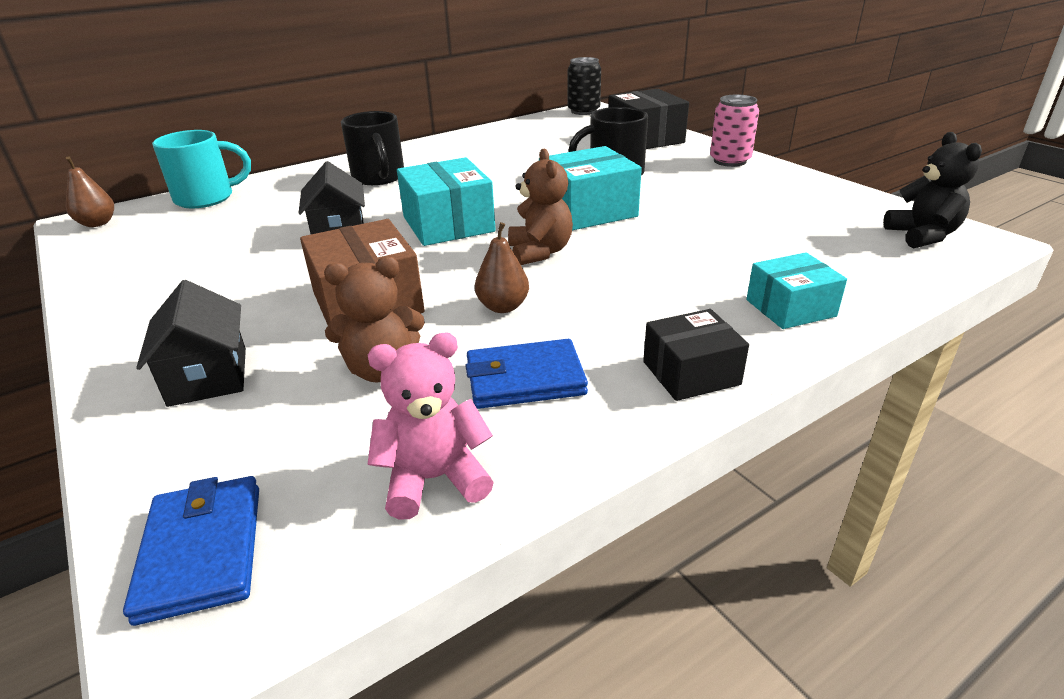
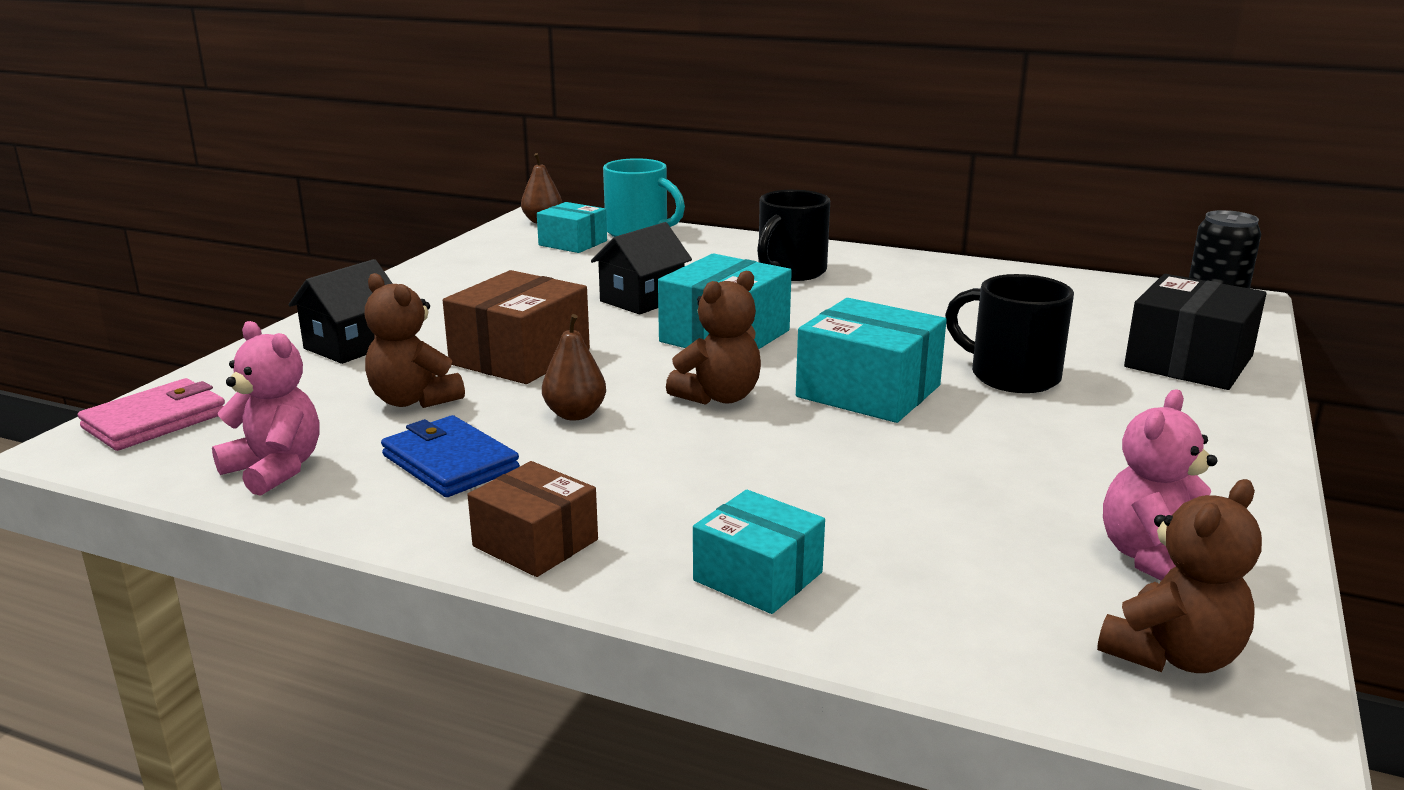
camera: 55 degrees right, 10 degrees down
blue wallet [123,476,259,626] -> pink wallet [78,378,225,451]
black box [643,309,749,401] -> brown box [468,461,598,577]
pink can [710,95,759,167] -> none
black teddy bear [883,132,982,248] -> brown teddy bear [1097,479,1262,673]
none -> turquoise box [537,202,607,253]
none -> pink teddy bear [1103,389,1217,581]

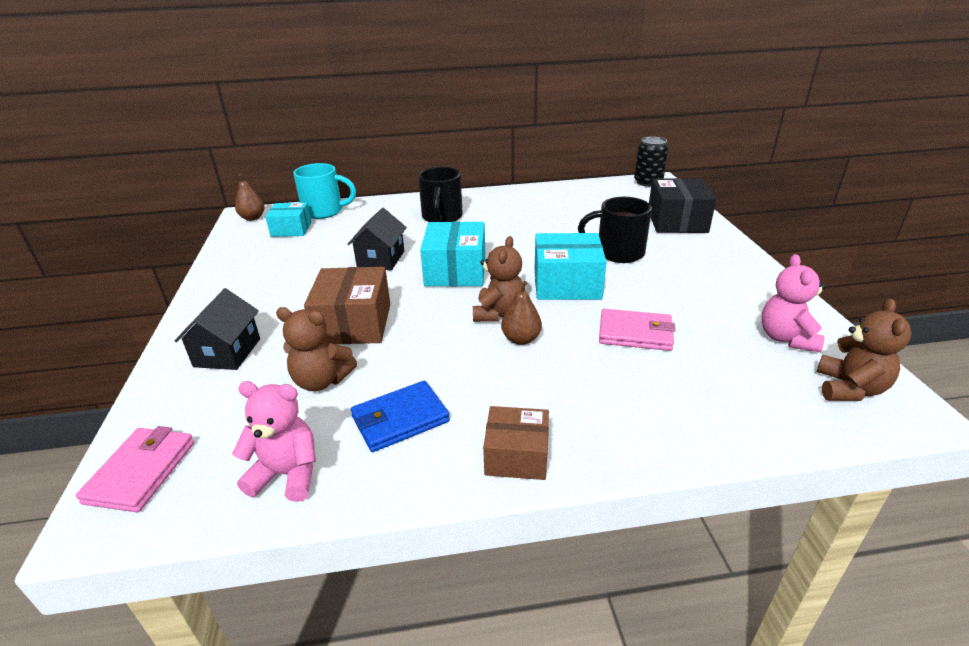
camera: 30 degrees left, 10 degrees up
blue wallet [381,415,520,497] -> blue wallet turned 45 degrees counterclockwise [351,381,450,452]
brown pear [542,314,606,420] -> brown pear moved to [501,281,542,345]
turquoise box [693,490,825,614] -> none
none -> pink wallet [599,309,676,351]

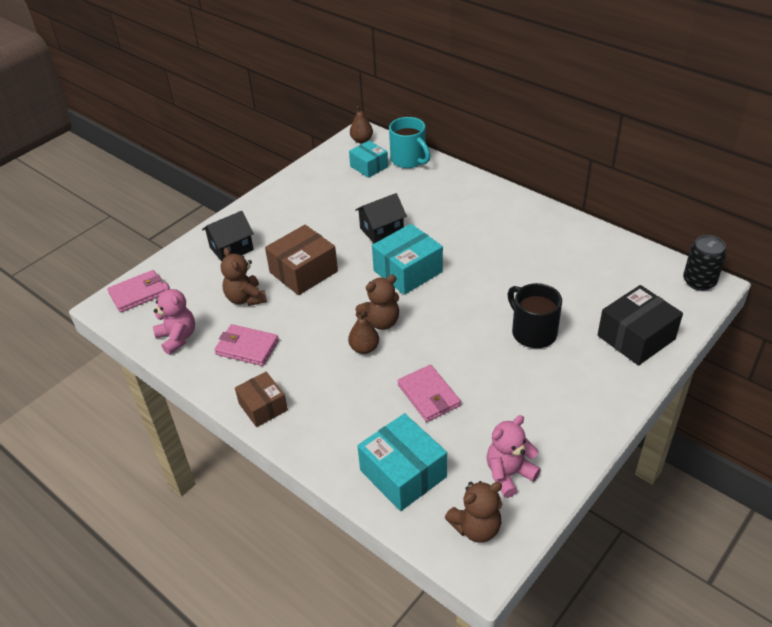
camera: 50 degrees right, 10 degrees up
blue wallet [351,381,450,452] -> pink wallet [214,324,279,366]
black mug [418,167,463,222] -> none
turquoise box [535,233,606,300] -> turquoise box moved to [358,413,447,511]

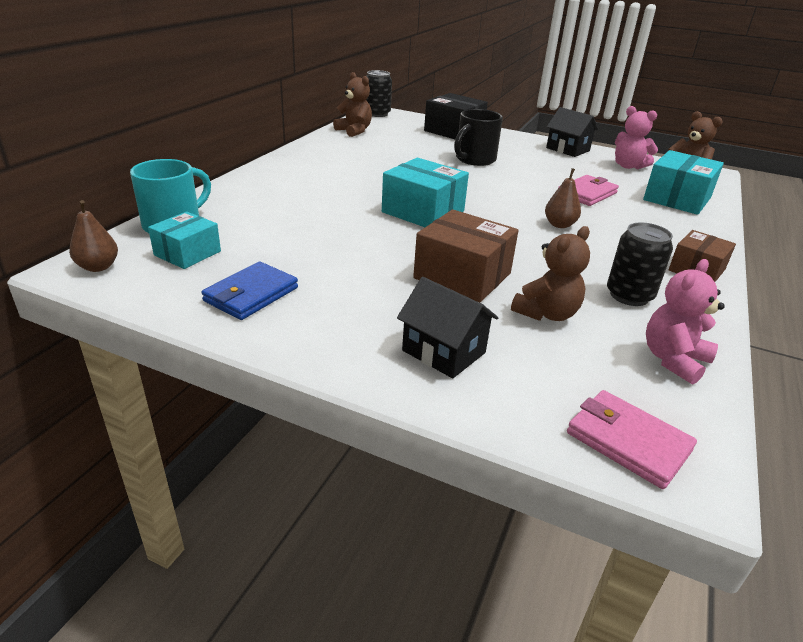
camera: 110 degrees left, 10 degrees down
pink wallet [214,324,279,366] -> black can [607,222,673,306]
black house [355,193,407,243] -> black house moved to [546,107,599,157]
brown teddy bear [355,275,399,330] -> brown teddy bear moved to [333,72,372,137]
none -> blue wallet [201,262,298,320]

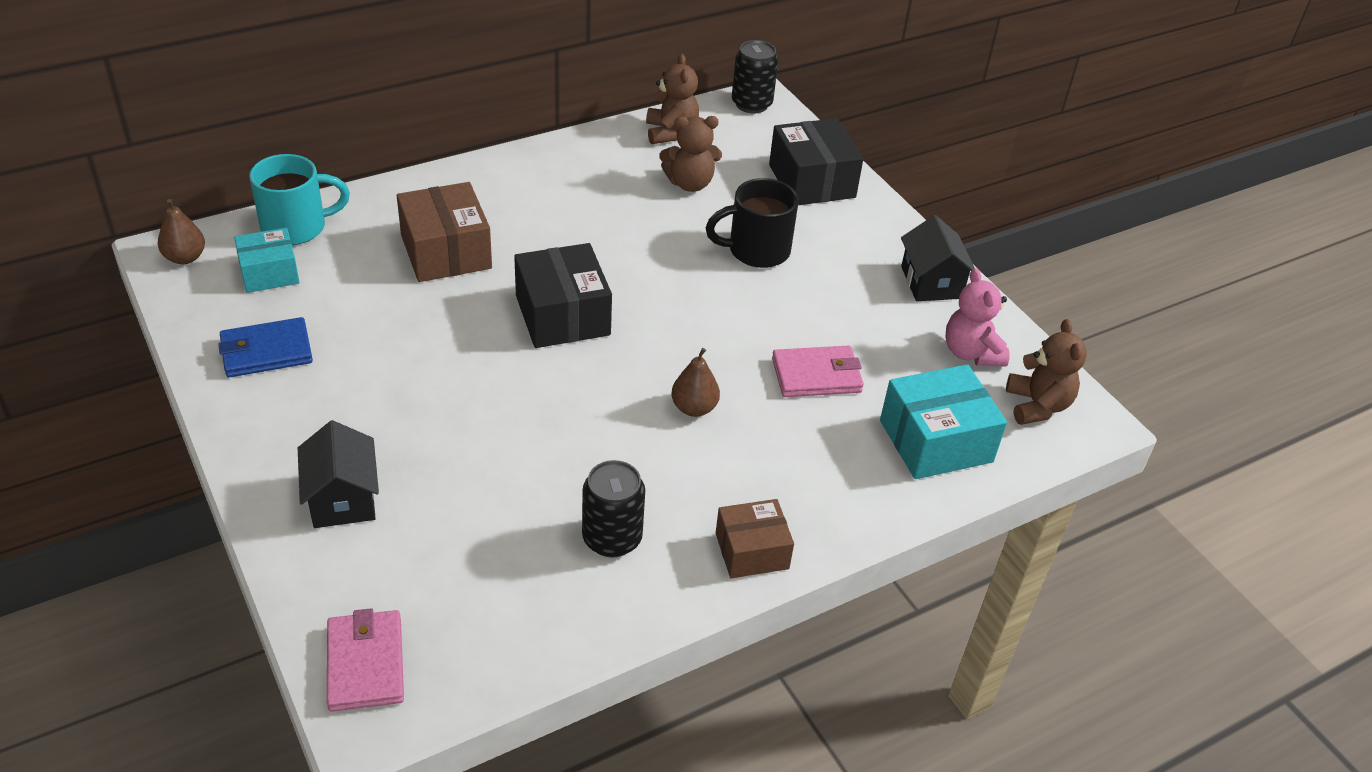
camera: 35 degrees right, 10 degrees up
turquoise box [382,158,469,227] -> black box [514,243,612,348]
brown box [413,209,519,302] -> brown box moved to [397,182,492,282]
brown teddy bear [511,226,590,321] -> brown teddy bear moved to [659,116,722,192]
pink teddy bear [646,259,725,385] -> none

